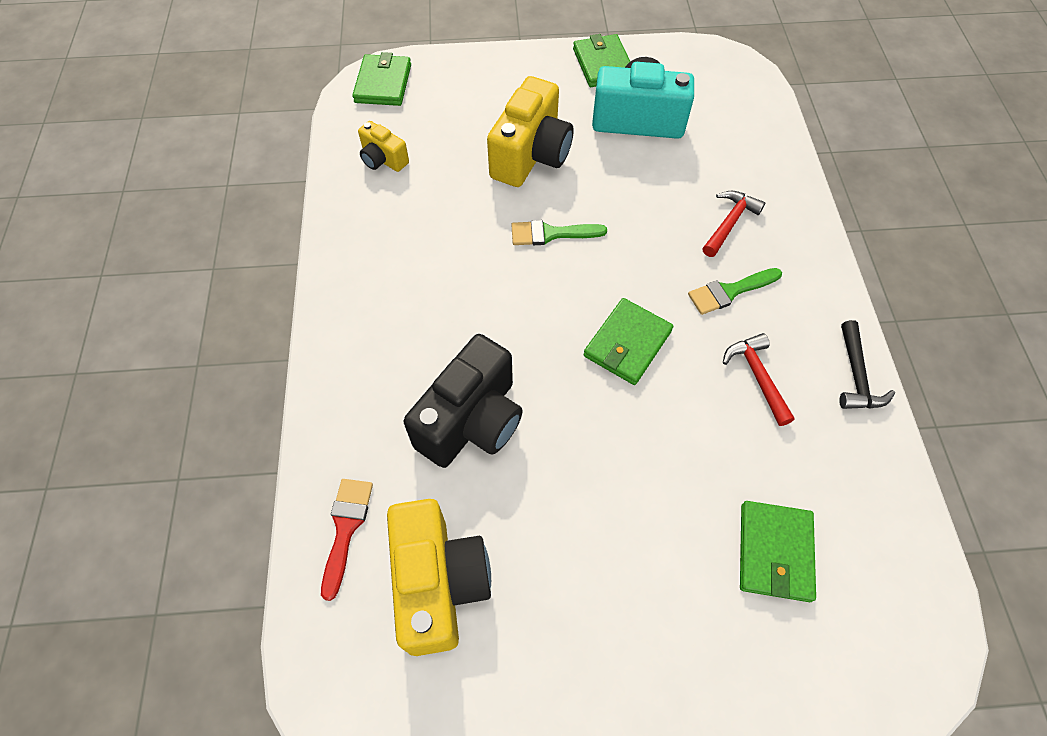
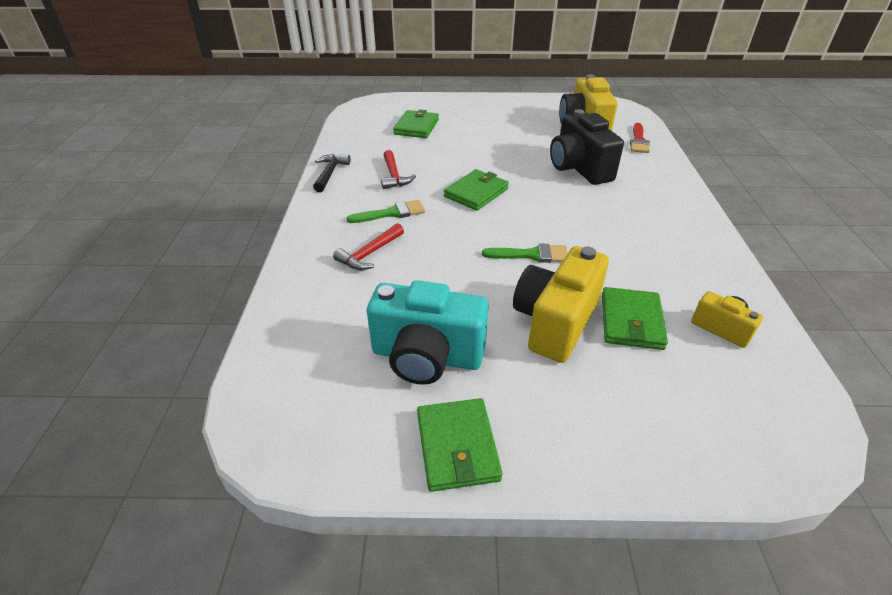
camera: 175 degrees left, 20 degrees down
green wallet [352,52,411,106] -> green wallet moved to [602,287,668,350]
black camera [404,334,523,468] -> black camera turned 60 degrees counterclockwise [550,109,624,185]

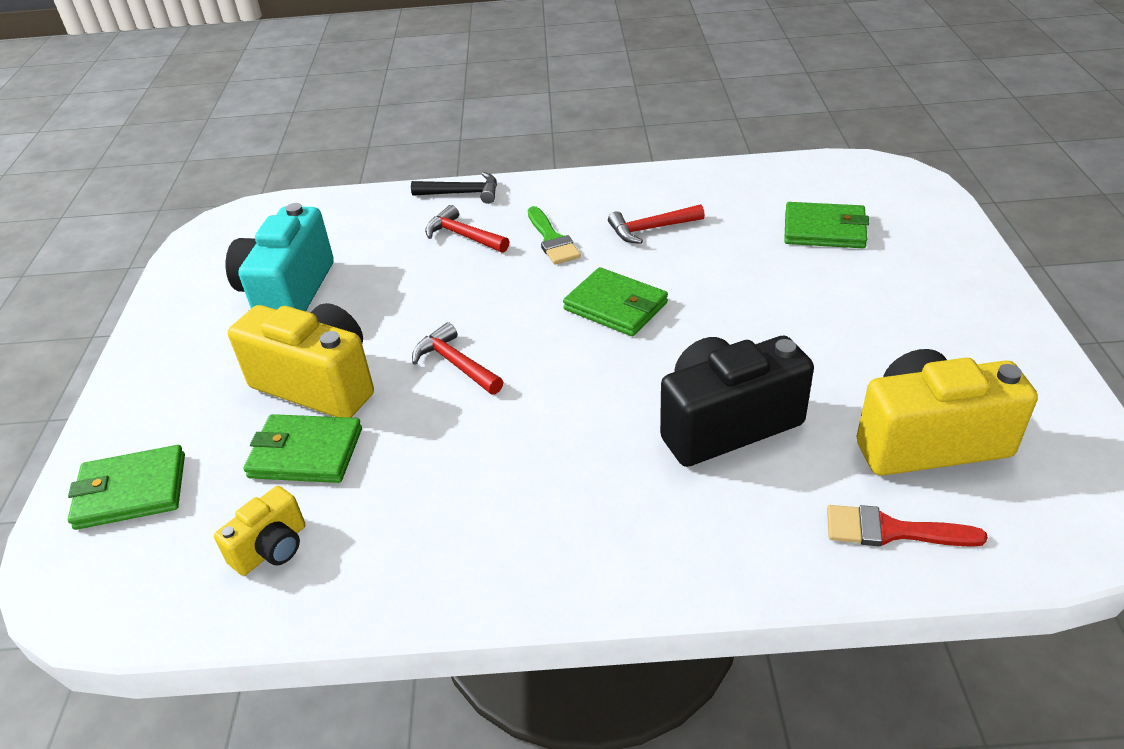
camera: 90 degrees right, 0 degrees up
black hammer [313,154,351,192] -> black hammer moved to [411,172,497,204]
green wallet [417,398,502,492] -> green wallet moved to [68,445,185,530]
green brush [482,244,568,263] -> red hammer [412,322,503,394]

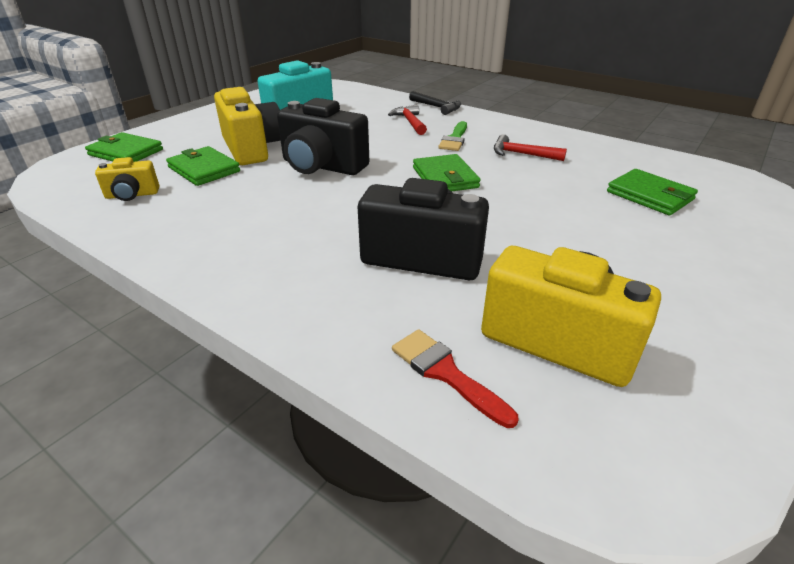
camera: 35 degrees right, 5 degrees down
red hammer [412,322,503,394] -> black camera [277,98,369,175]

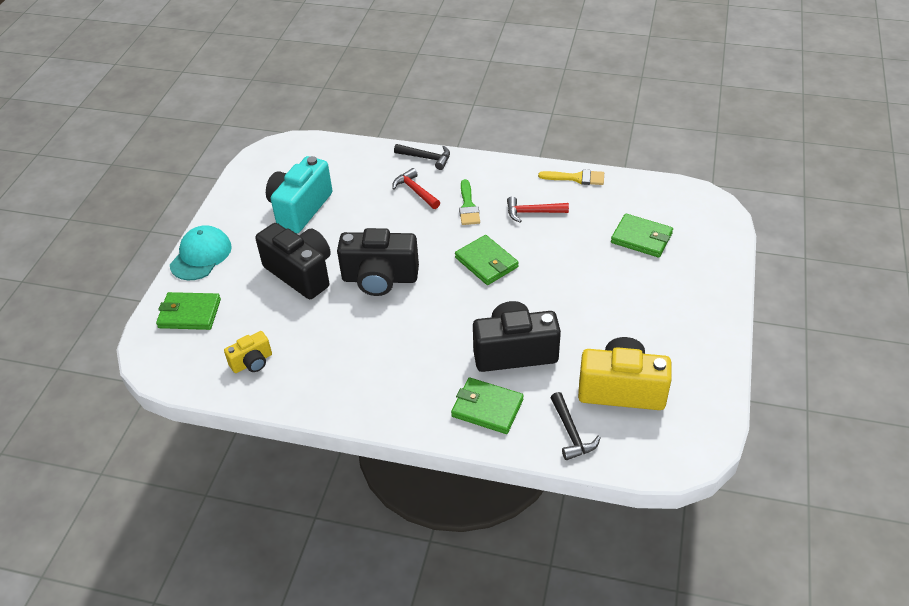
camera: 20 degrees left, 10 degrees up
green wallet [166,146,240,186] -> green wallet moved to [451,377,524,434]
yellow camera [214,87,281,165] -> black camera [255,223,331,299]
red brush [392,329,518,428] -> black hammer [550,392,601,460]
none -> turquoise cap [170,225,232,280]
none -> yellow brush [538,169,604,185]

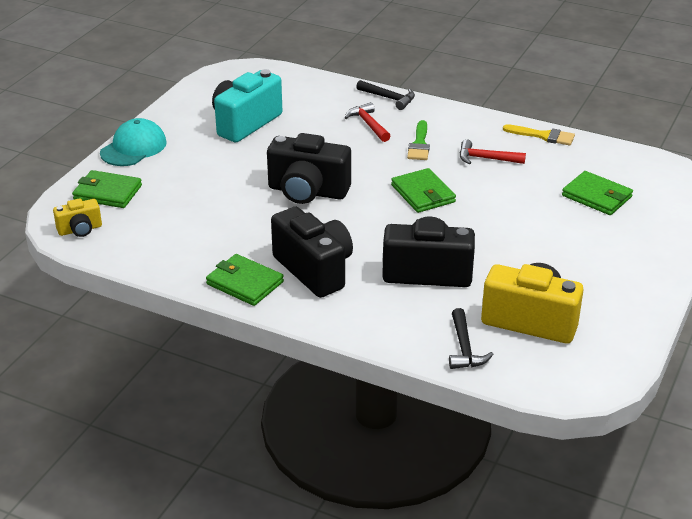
camera: 10 degrees right, 10 degrees down
yellow camera [224,331,272,373] -> yellow camera moved to [53,198,102,237]
black camera [255,223,331,299] -> black camera moved to [271,207,353,298]
green wallet [451,377,524,434] -> green wallet moved to [206,254,284,306]

